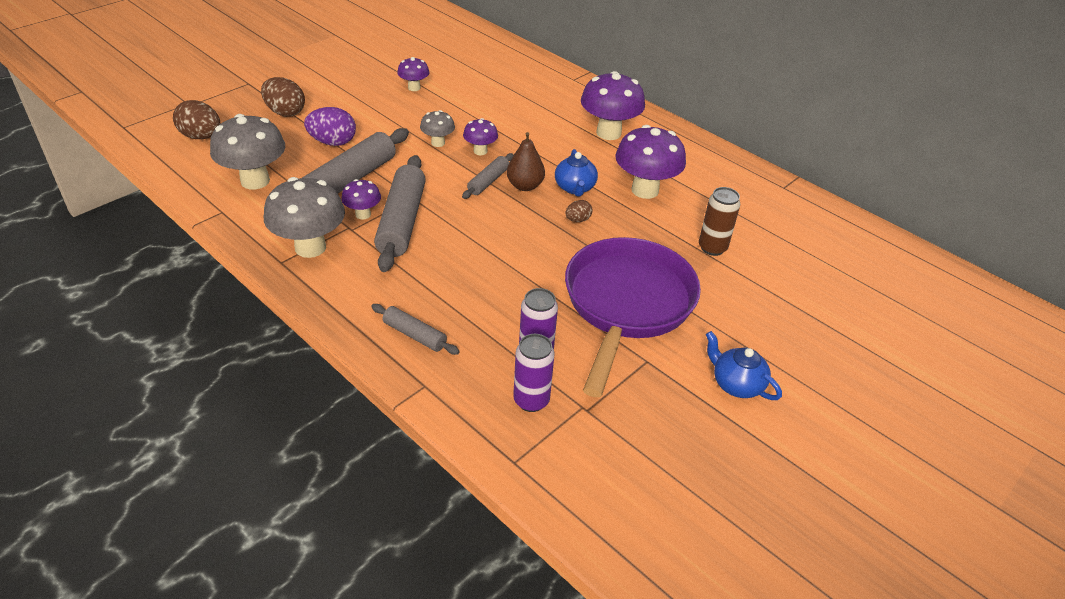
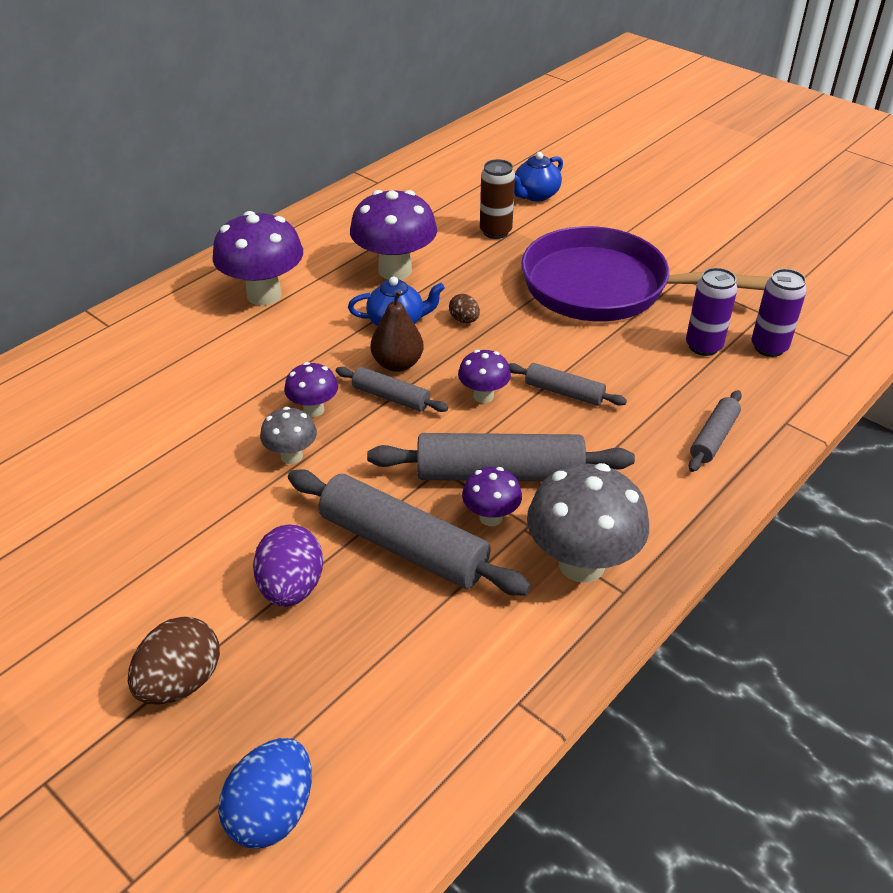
camera: 90 degrees left, 0 degrees up
brown egg [173,100,220,139] -> blue egg [218,738,312,849]
grey mushroom [210,114,285,189] -> none
purple mushroom [397,57,429,91] -> purple mushroom moved to [458,350,511,403]
blue teapot [706,331,782,400] -> blue teapot moved to [514,152,563,201]
none -> grey rolling pin [509,363,627,406]

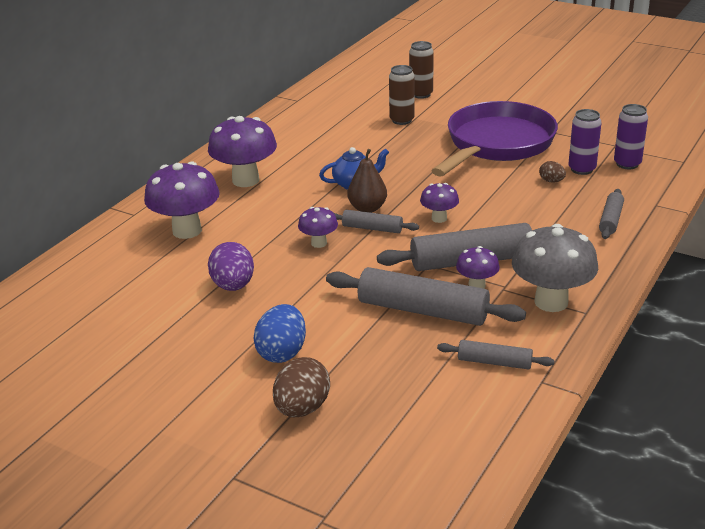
camera: 10 degrees left, 10 degrees down
blue egg [218,738,312,849] -> blue egg moved to [253,304,306,363]
purple egg [253,525,323,607] -> purple egg moved to [208,242,254,291]
grey mushroom [260,407,317,464] -> none
purple mushroom [350,190,437,280] -> purple mushroom moved to [144,162,220,239]
brown egg [449,294,480,323] -> brown egg moved to [539,161,566,182]
grey rolling pin [509,363,627,406] -> grey rolling pin moved to [437,340,555,370]
blue teapot [514,152,563,201] -> brown can [409,41,434,99]
purple pan [521,226,770,321] -> purple pan turned 120 degrees clockwise [431,101,558,177]

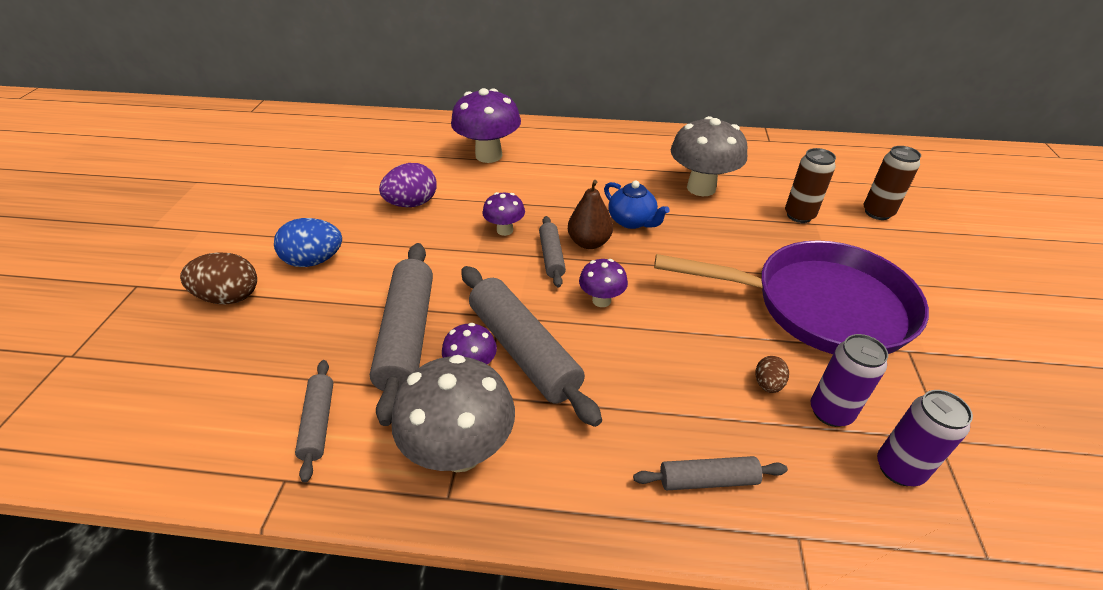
camera: 65 degrees right, 10 degrees up
purple mushroom [208,116,277,187] -> none
none -> grey mushroom [671,116,747,196]

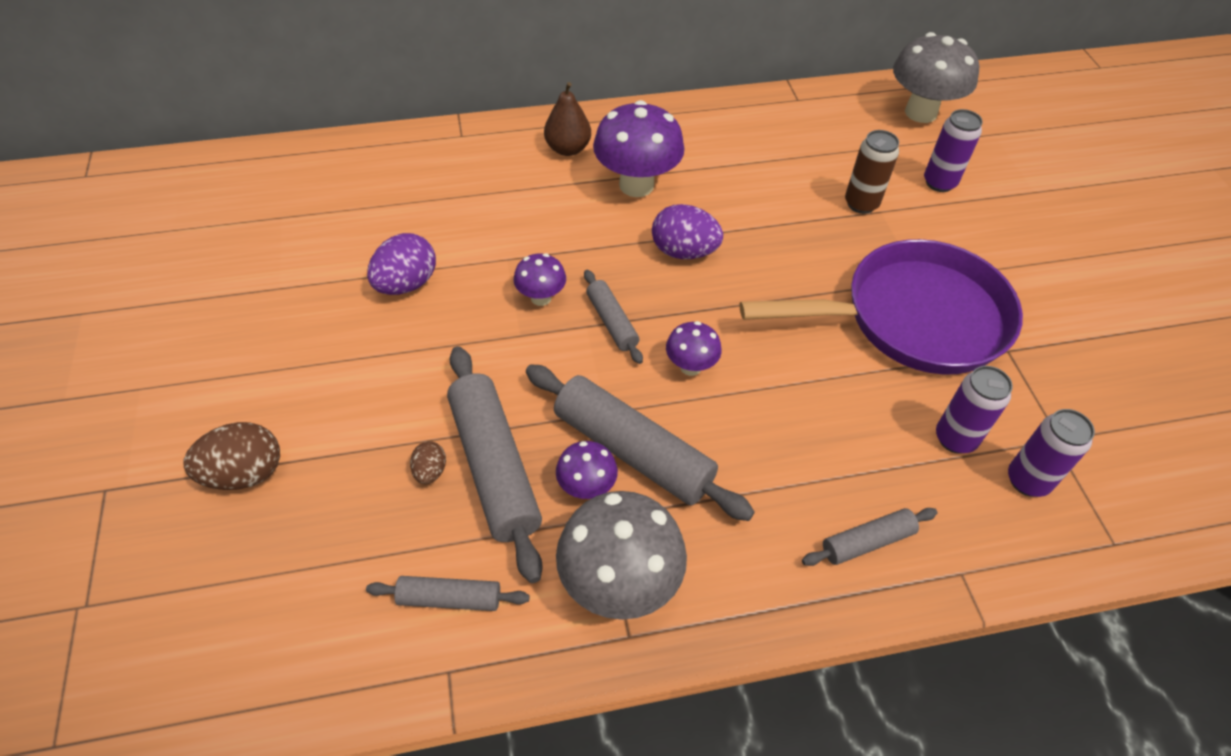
camera: 20 degrees left, 10 degrees up
blue egg [274,218,342,267] -> none
grey rolling pin [295,360,333,482] -> grey rolling pin turned 60 degrees counterclockwise [366,576,530,611]
purple mushroom [451,88,521,163] -> purple mushroom moved to [593,100,685,197]
brown pear [568,180,613,249] -> brown pear moved to [544,82,591,156]
blue teapot [604,180,670,229] -> purple egg [652,204,723,259]
grey mushroom [671,116,747,196] -> grey mushroom moved to [893,32,979,123]
brown egg [755,356,789,393] -> brown egg moved to [410,441,446,484]
brown can [864,146,921,220] -> purple can [924,109,983,192]

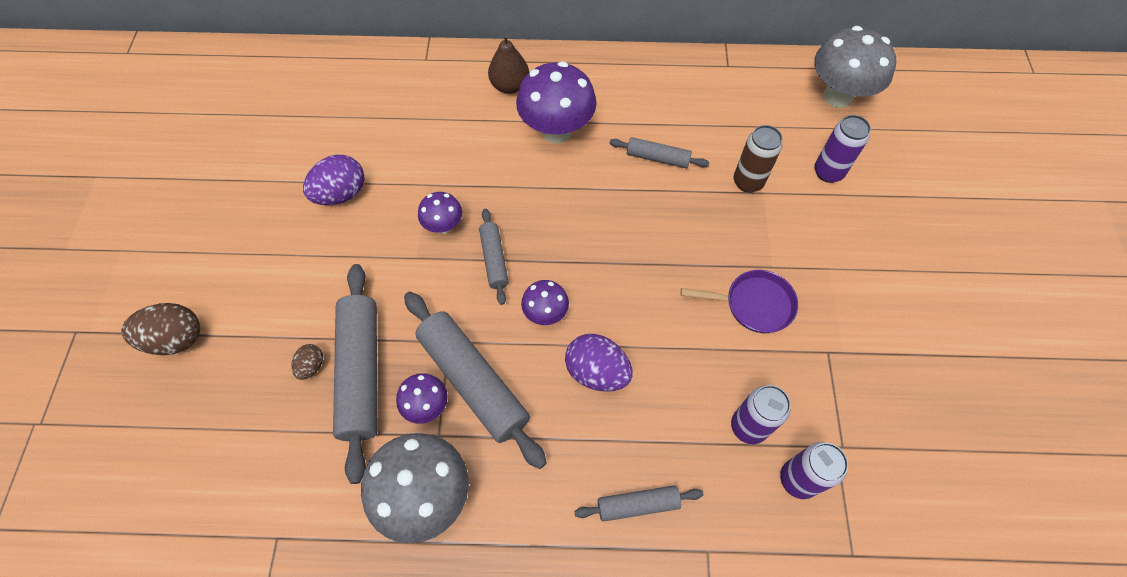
camera: 15 degrees right, 10 degrees up
grey rolling pin [366,576,530,611] -> grey rolling pin moved to [610,137,709,168]
purple egg [652,204,723,259] -> purple egg moved to [565,334,633,392]
purple pan [739,239,1023,375] -> purple pan [681,270,798,333], size x0.47

